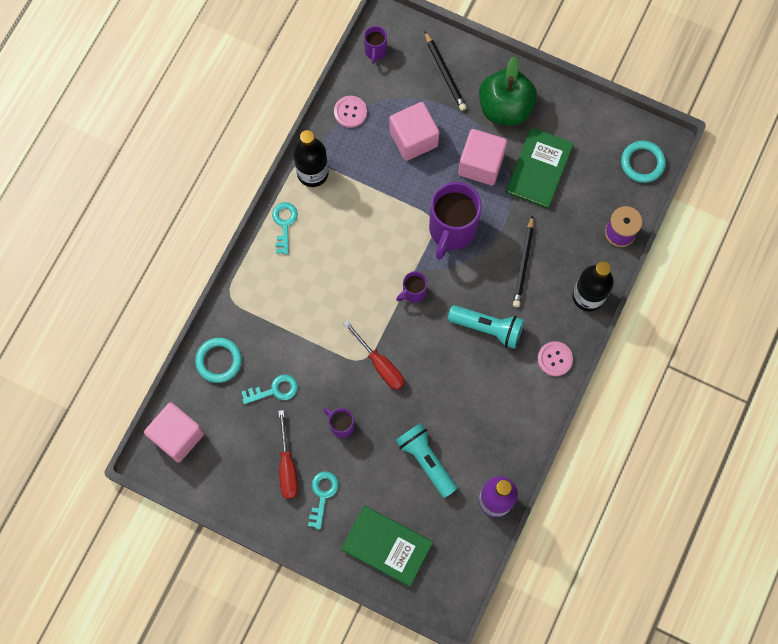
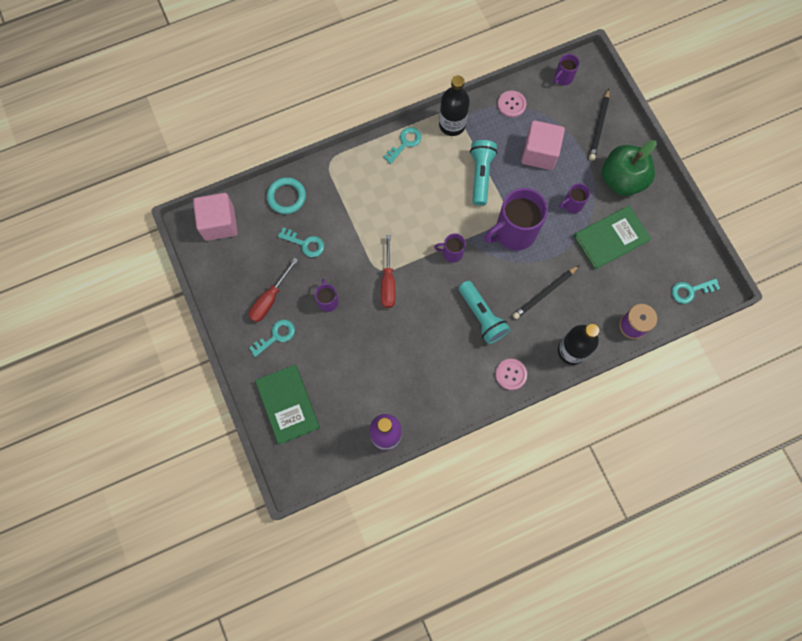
camera: 40 degrees right, 0 degrees up
turquoise flashlight [396,423,457,498] -> turquoise flashlight moved to [470,140,498,206]
pink cube [458,129,507,185] -> purple mug [559,183,590,213]
turquoise ring [621,141,666,183] -> turquoise key [672,279,720,304]

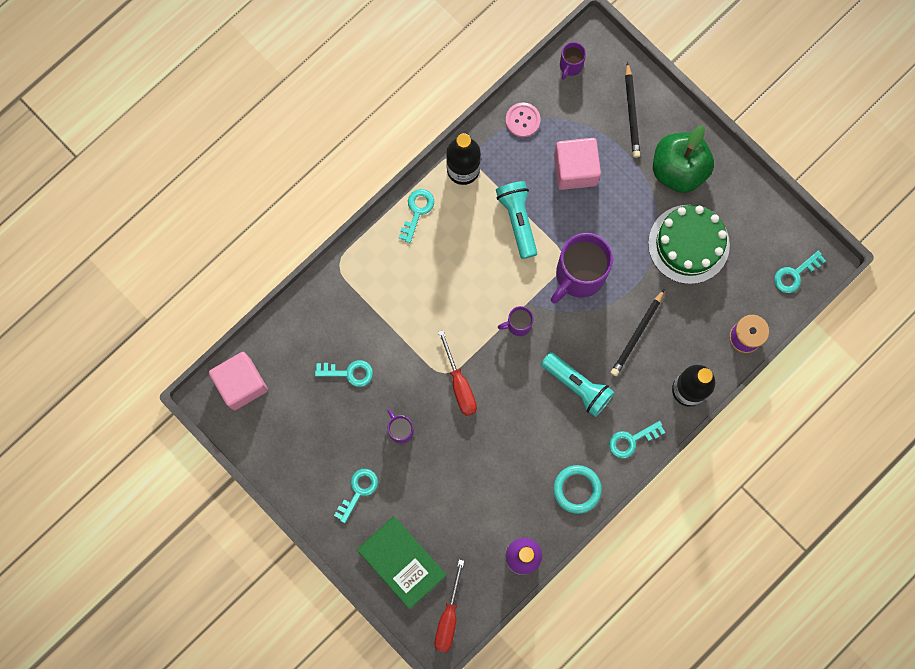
camera: 20 degrees left, 5 degrees up
red screwdriver [249,258,298,322] -> red screwdriver moved to [434,560,464,653]
turquoise ring [267,177,306,214] -> turquoise ring moved to [553,465,602,514]
pink button [495,359,527,390] -> turquoise key [609,421,665,459]
purple mug [559,183,590,213] -> none
green book [573,206,651,270] -> green cake [648,205,730,284]

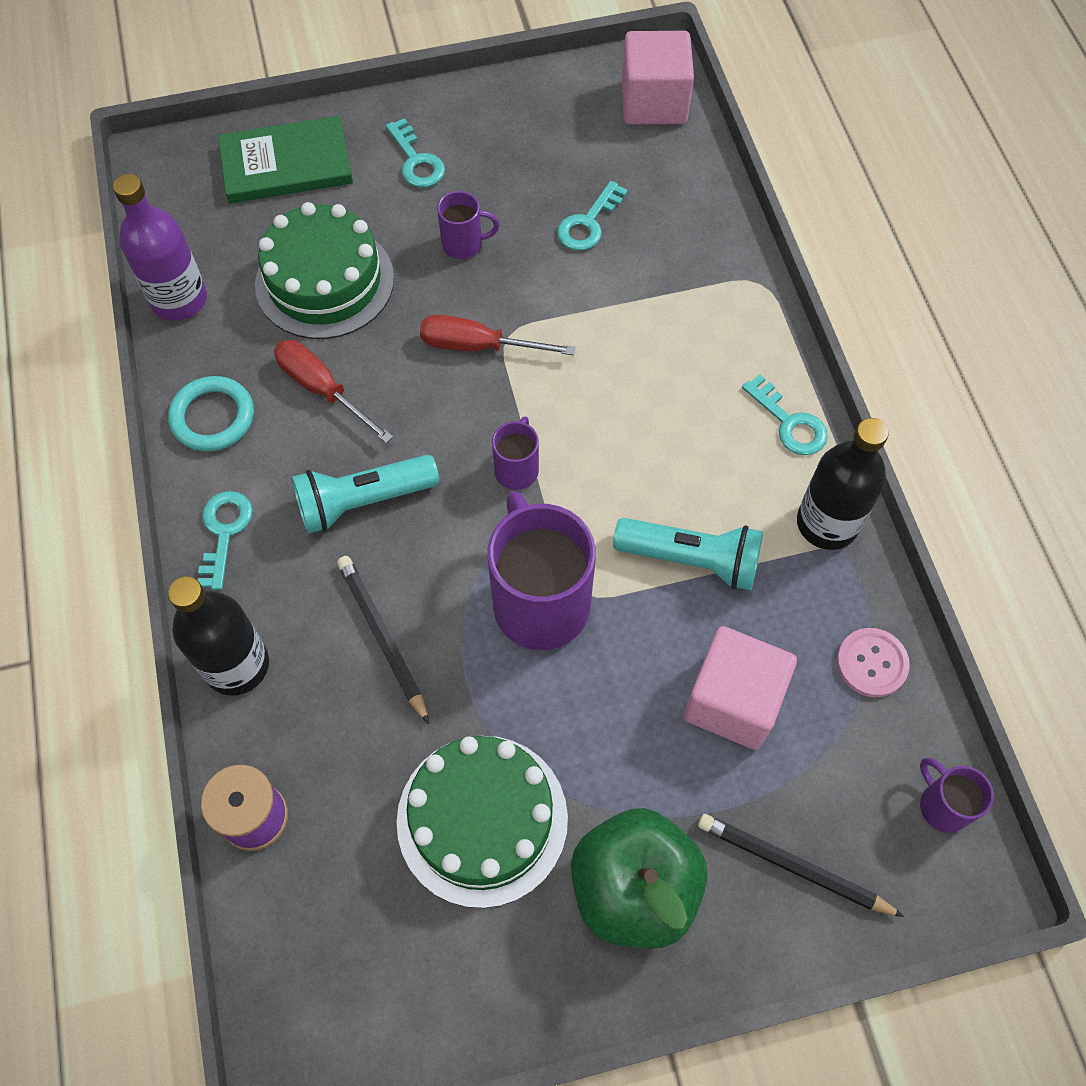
camera: 120 degrees right, 15 degrees down
red screwdriver [434,560,464,653] -> red screwdriver moved to [274,340,393,443]
turquoise key [774,251,826,293] -> none
none -> green cake [255,202,394,339]

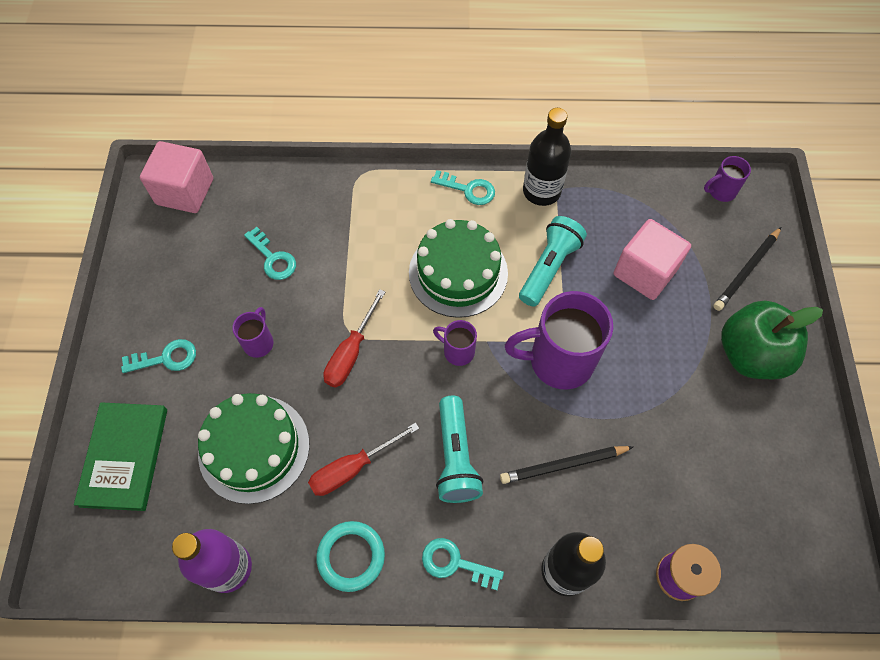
camera: 75 degrees left, 0 degrees up
green cake [397,736,568,908] -> green cake moved to [409,219,508,318]
turquoise key [742,374,828,455] -> turquoise key turned 45 degrees clockwise [431,170,495,205]
pink button [837,628,910,697] -> none

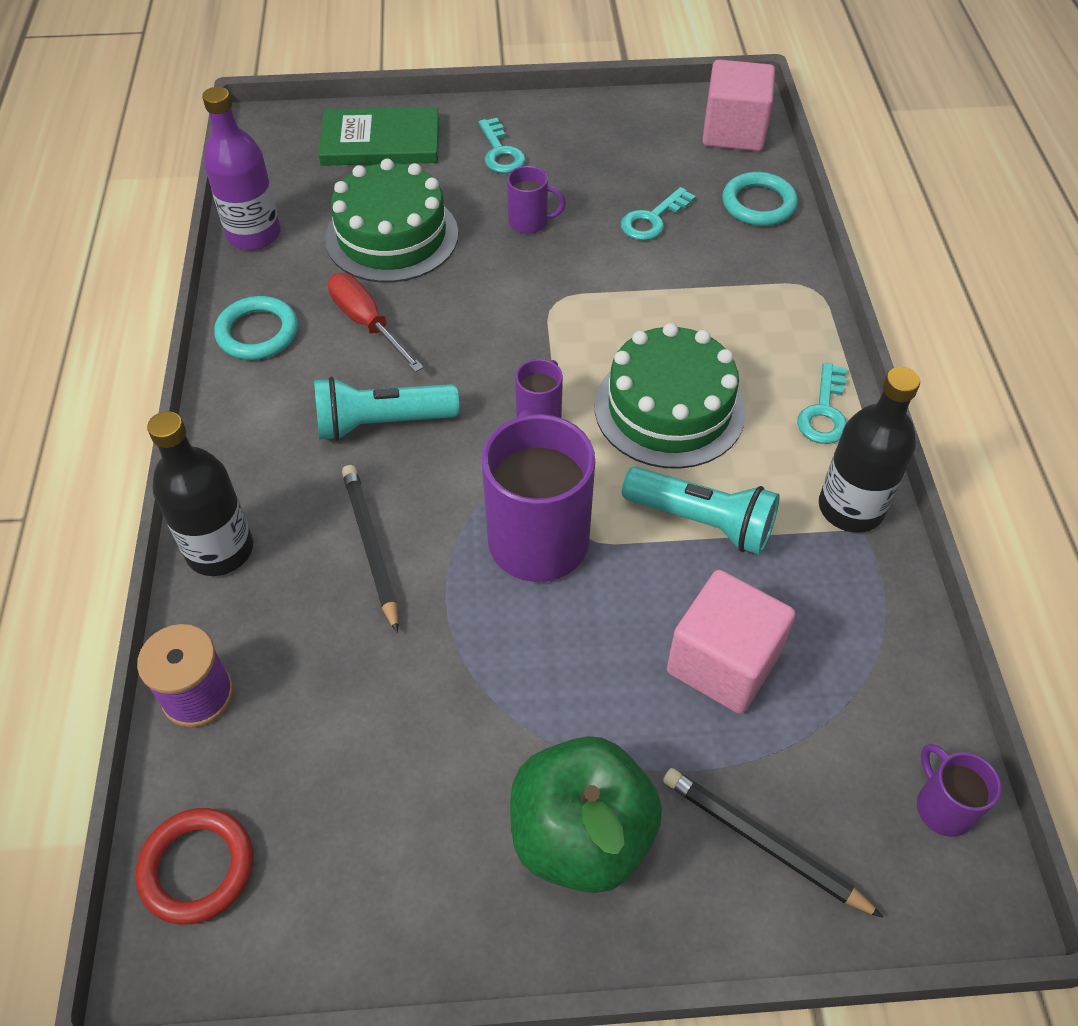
camera: 85 degrees right, 10 degrees down
red screwdriver [323,289,385,388] -> none
turquoise key [422,538,504,590] -> none
none -> red ring [136,808,253,924]
none -> turquoise ring [722,172,798,226]

